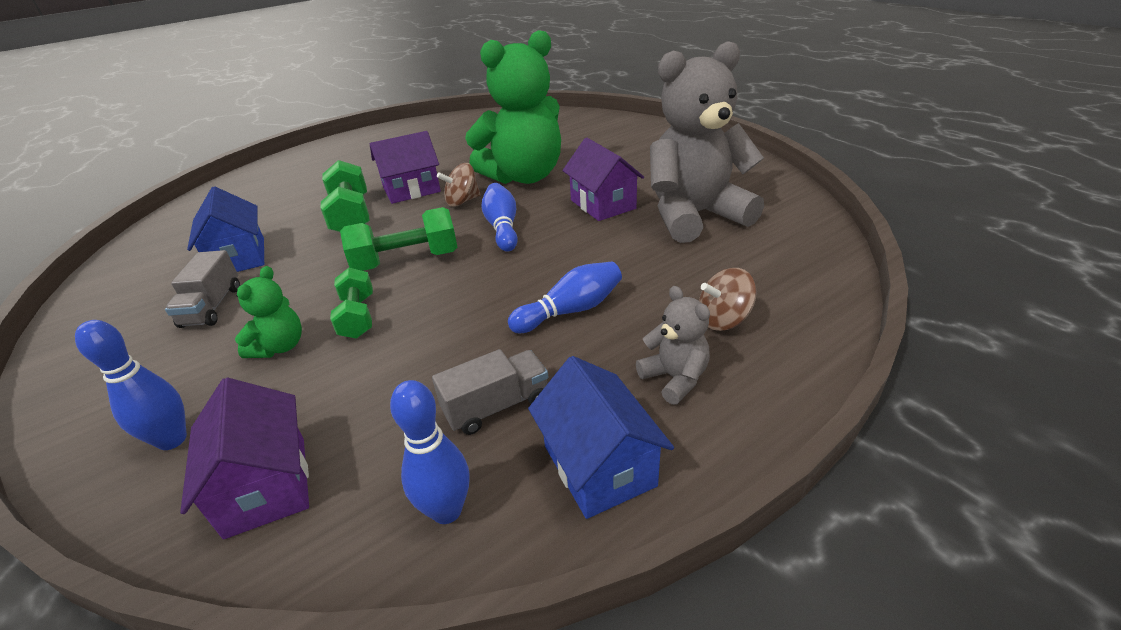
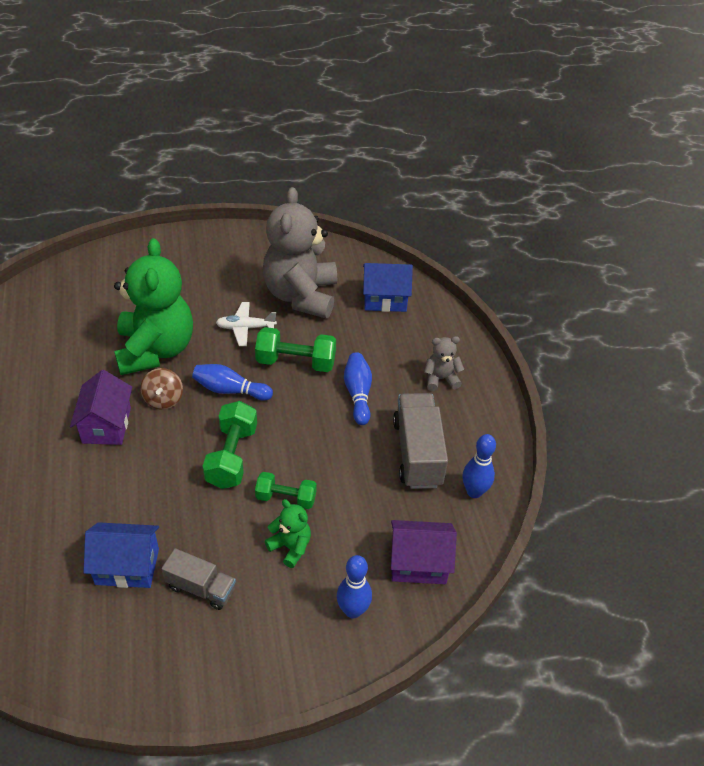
camera: 70 degrees left, 10 degrees up
green dumbbell [320,160,370,232] -> green dumbbell moved to [255,327,336,372]
grey truck [432,349,548,435] -> grey truck [393,393,448,489], size x1.64
blue house [528,356,674,519] -> blue house moved to [363,263,413,312]
purple house [562,137,644,221] -> white plane [216,302,277,346]
brown spinning top [699,268,757,331] -> none

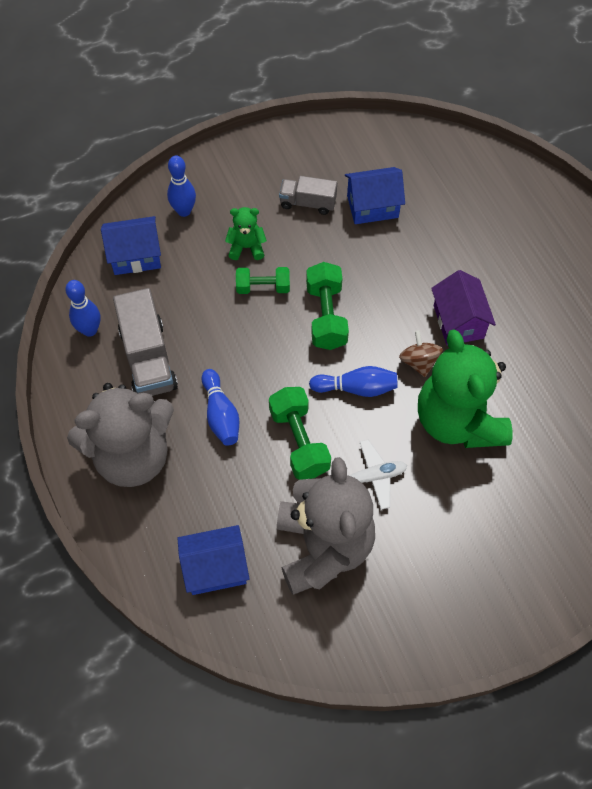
camera: 170 degrees right, 15 degrees up
green dumbbell [255,327,336,372] -> green dumbbell turned 75 degrees clockwise [269,387,331,480]
green teddy bear [265,499,311,568] -> green teddy bear turned 150 degrees clockwise [225,207,267,260]
purple house [391,520,457,584] -> blue house [101,216,161,275]
grey teddy bear [424,336,464,391] -> grey teddy bear [67,383,174,487], size x2.28

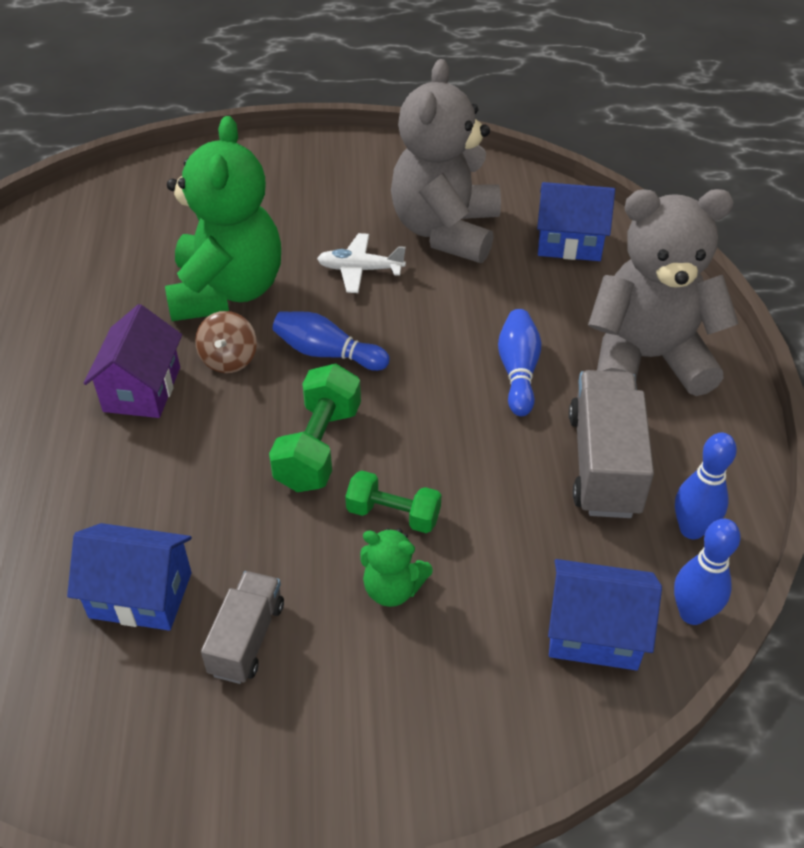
camera: 160 degrees left, 15 degrees down
blue bowling pin [167,156,196,217] -> blue bowling pin moved to [674,519,741,625]
green dumbbell [269,387,331,480] -> none
grey truck [279,176,337,215] -> grey truck turned 105 degrees counterclockwise [201,571,284,684]

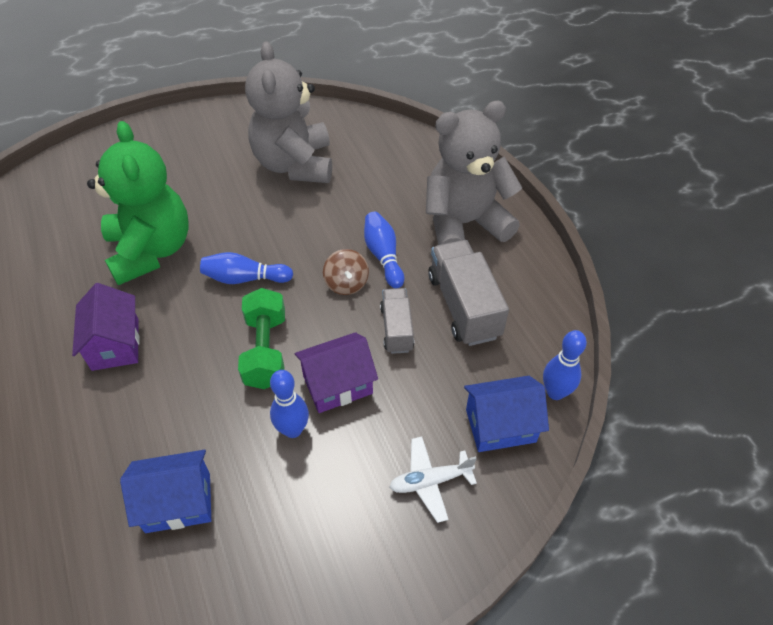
camera: 20 degrees left, 5 degrees up
brown spinning top [195,311,257,373] -> brown spinning top moved to [323,249,369,295]
grey truck [201,571,284,684] -> grey truck moved to [380,288,414,354]
white plane [317,233,406,293] -> white plane moved to [390,437,477,523]
green dumbbell [345,471,441,533] -> purple house [295,332,378,413]
green teddy bear [360,528,433,607] -> none
blue house [537,182,615,261] -> none
blue bowling pin [675,433,737,540] -> blue bowling pin moved to [270,370,309,438]

